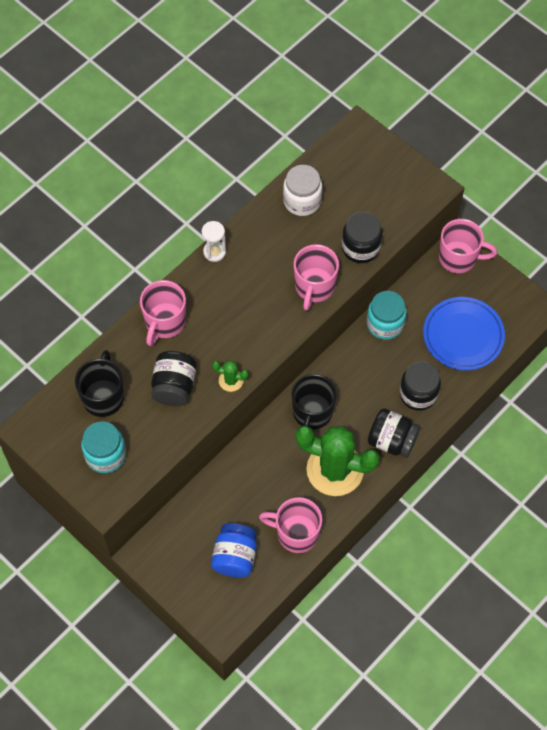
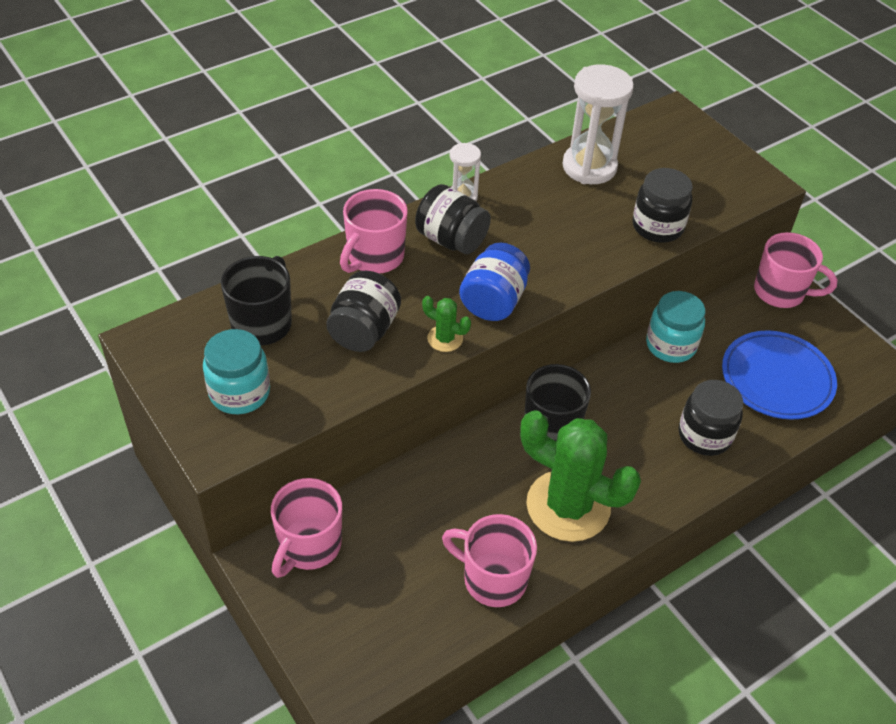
camera: 10 degrees right, 15 degrees down
blue jar [211,523,257,578] -> blue jar moved to [459,243,530,321]
white jar [283,165,322,216] -> white hourglass [562,64,634,184]
pink mug [294,244,339,311] -> pink mug moved to [271,478,342,578]
black jar [368,408,420,458] -> black jar moved to [415,184,491,254]

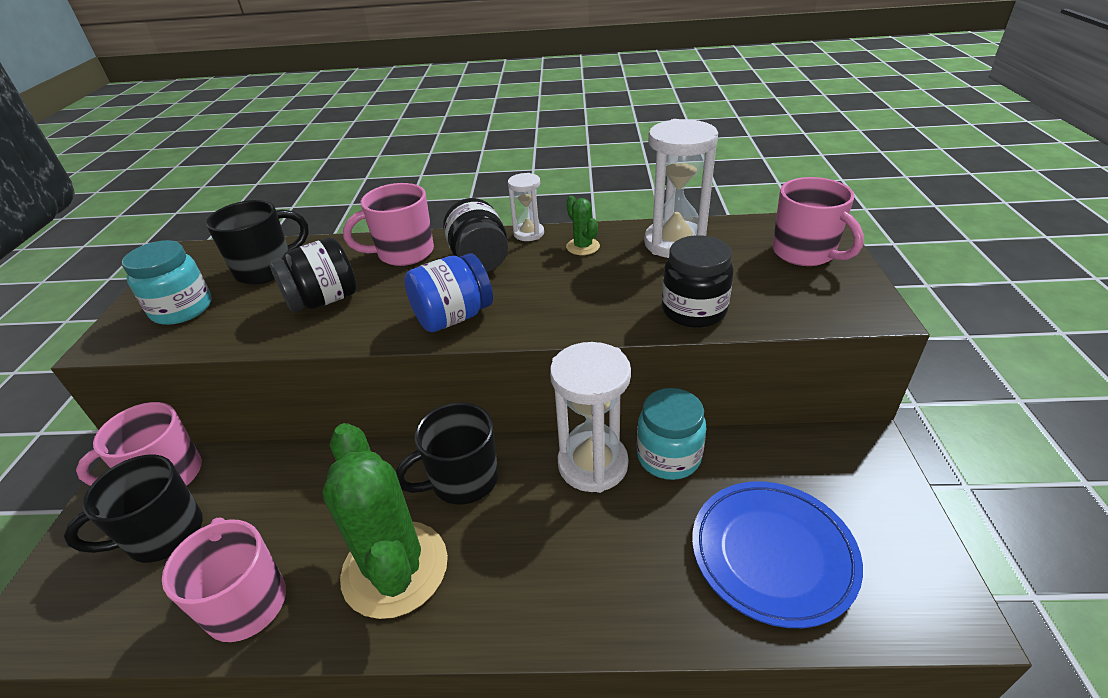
camera: 40 degrees right, 10 degrees down
green cactus [422,296,471,352] -> green cactus moved to [566,196,600,255]
black jar [679,380,743,456] -> none
pink mug [754,232,838,308] -> pink mug moved to [773,177,864,266]
none -> black mug [64,454,203,563]
none -> white hourglass [550,342,631,493]

